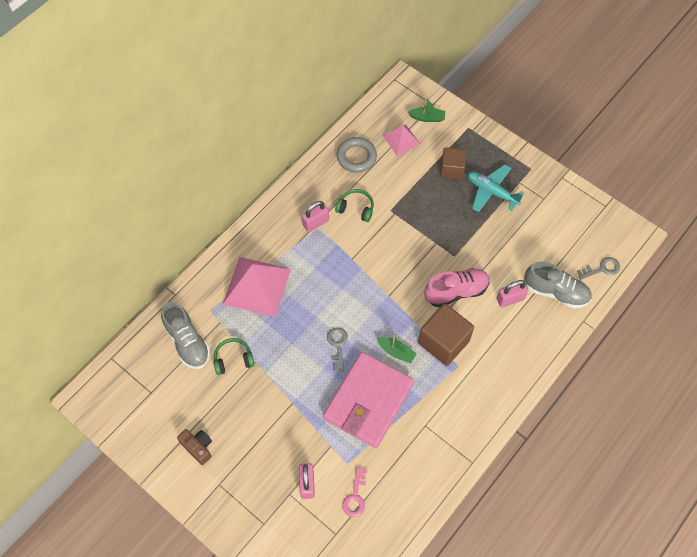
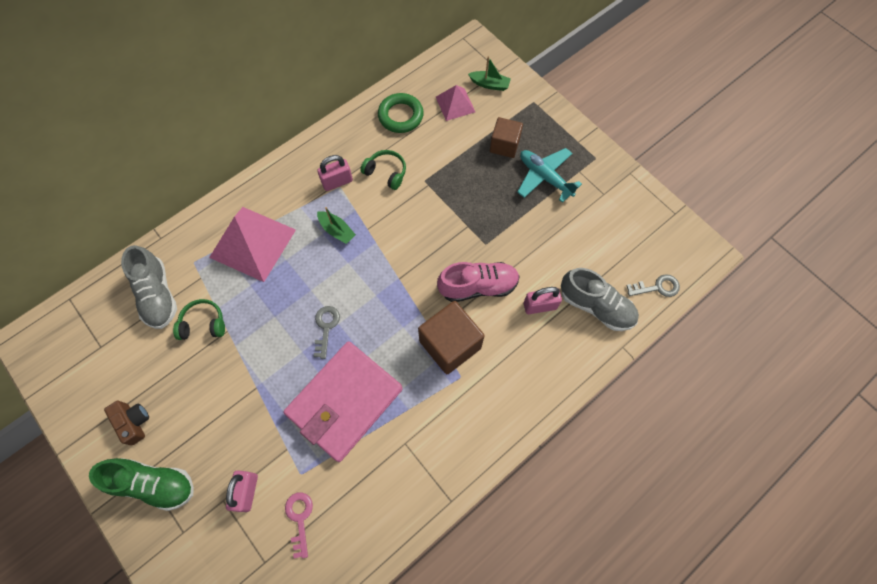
camera: 10 degrees right, 5 degrees up
grey ring [337,137,377,173] -> green ring [378,93,424,133]
pink key [342,467,367,517] -> pink key turned 150 degrees clockwise [285,492,313,558]
green boat [377,335,417,363] -> green boat moved to [317,207,356,244]
none -> green shoe [89,458,194,511]

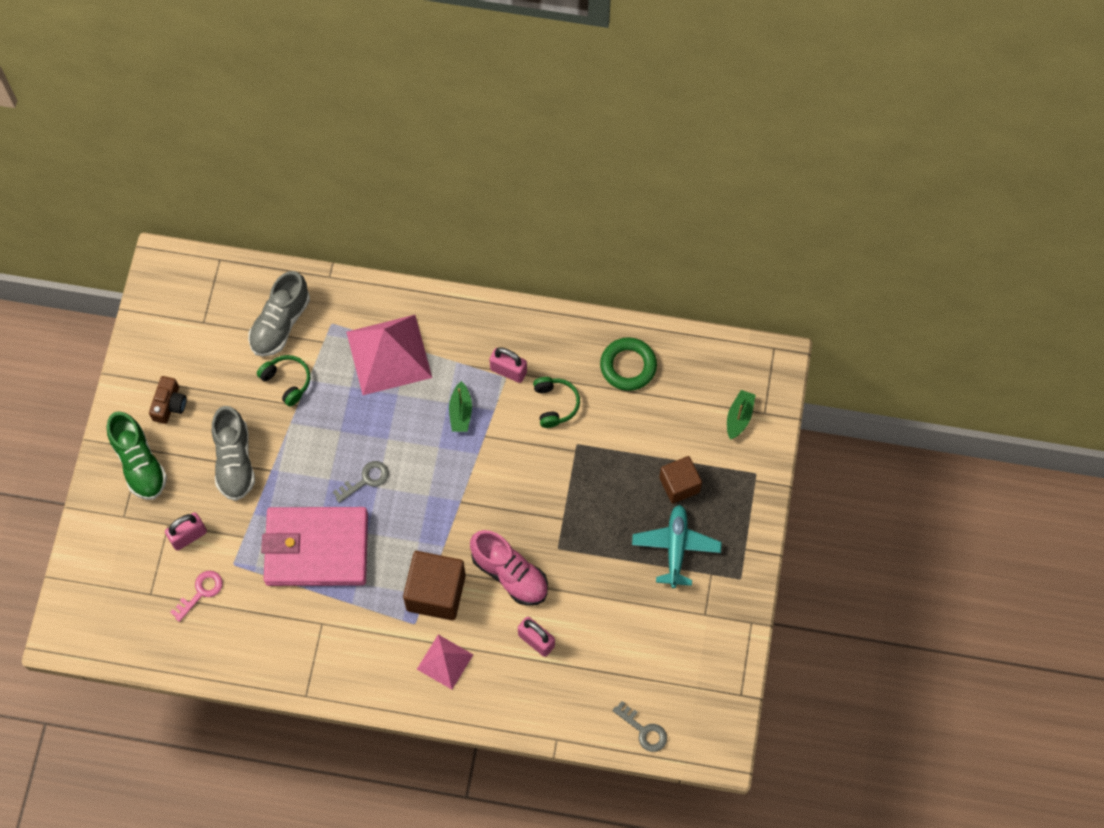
camera: 50 degrees right, 0 degrees up
pink pyramid [436,85,475,121] -> pink pyramid moved to [417,635,473,689]
green boat [468,56,511,91] -> green boat turned 135 degrees counterclockwise [727,390,756,440]
grey shoe [561,268,639,331] -> grey shoe moved to [212,406,255,501]

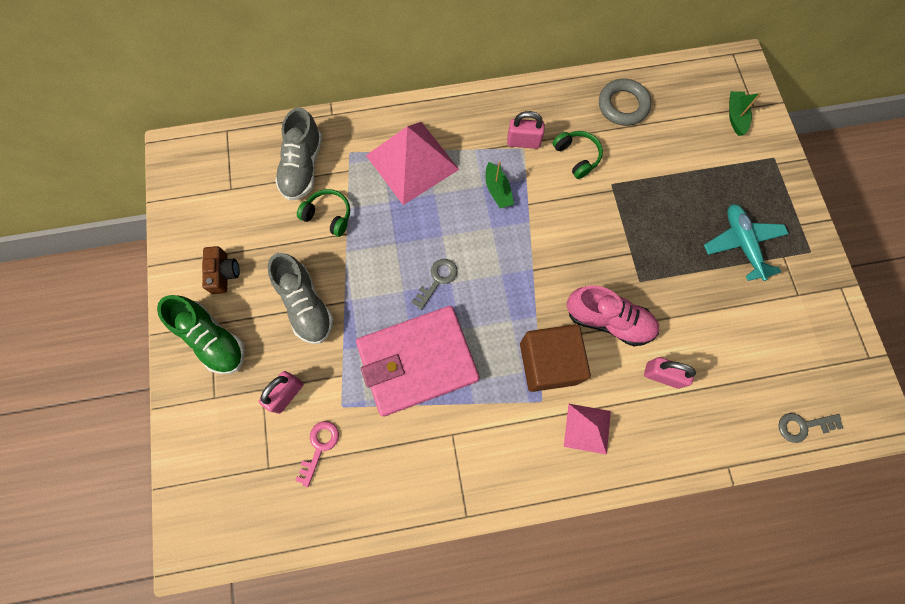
camera: 20 degrees left, 5 degrees up
green ring [600,337,657,391] -> grey ring [599,79,651,126]
grey key [612,701,667,752] -> grey key turned 150 degrees clockwise [778,413,843,443]
brown cube [659,456,702,504] -> none

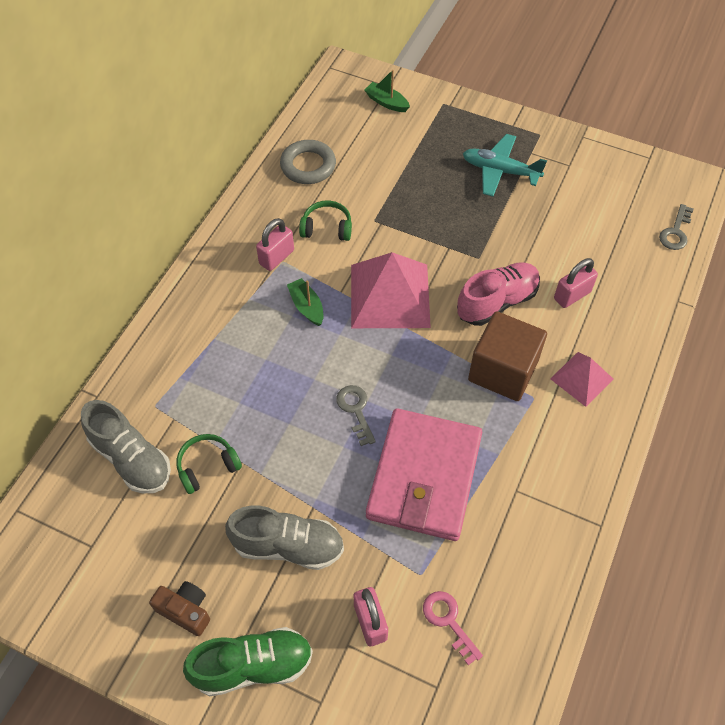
camera: 55 degrees left, 15 degrees down
pink pyramid [366,122,459,205] -> pink pyramid moved to [351,252,431,328]
green boat [486,161,514,208] -> green boat turned 135 degrees counterclockwise [287,278,324,326]

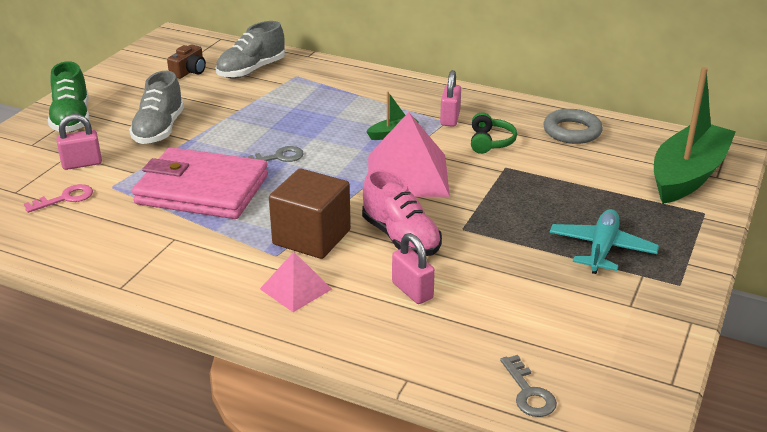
camera: 90 degrees right, 25 degrees down
brown camera [149,581,210,636] -> brown camera moved to [167,44,206,79]
green headphones [176,434,242,494] -> none
pink padlock [256,218,294,271] -> pink padlock turned 60 degrees clockwise [440,70,461,127]
green boat [365,70,410,112] -> green boat [654,67,736,204], size x2.39
grey key [659,204,693,250] -> grey key turned 135 degrees counterclockwise [500,355,557,417]

